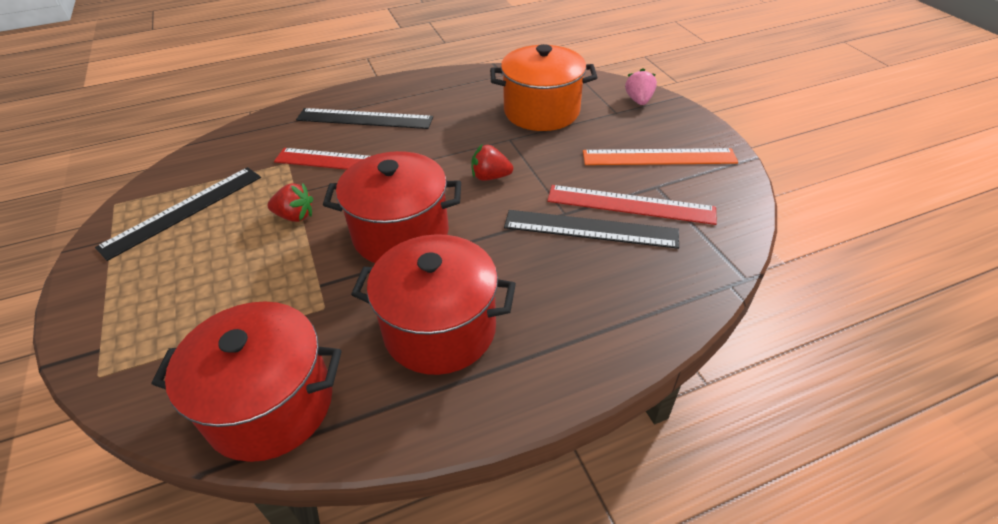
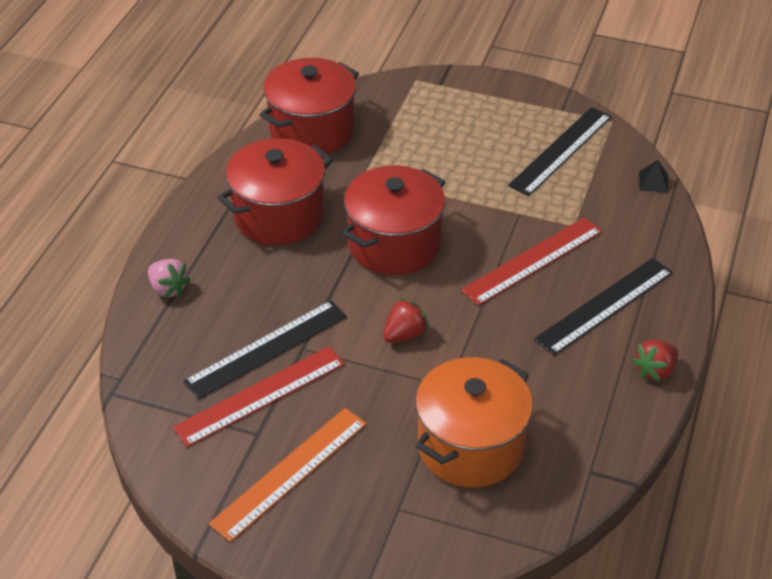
camera: 130 degrees right, 0 degrees up
black ruler [95,167,261,261] -> black ruler turned 45 degrees clockwise [508,107,612,196]
red strawberry [267,183,313,222] -> red strawberry moved to [632,340,678,382]
pink strawberry [625,68,657,105] -> pink strawberry moved to [148,259,191,298]
none -> black pyramid [639,160,669,193]

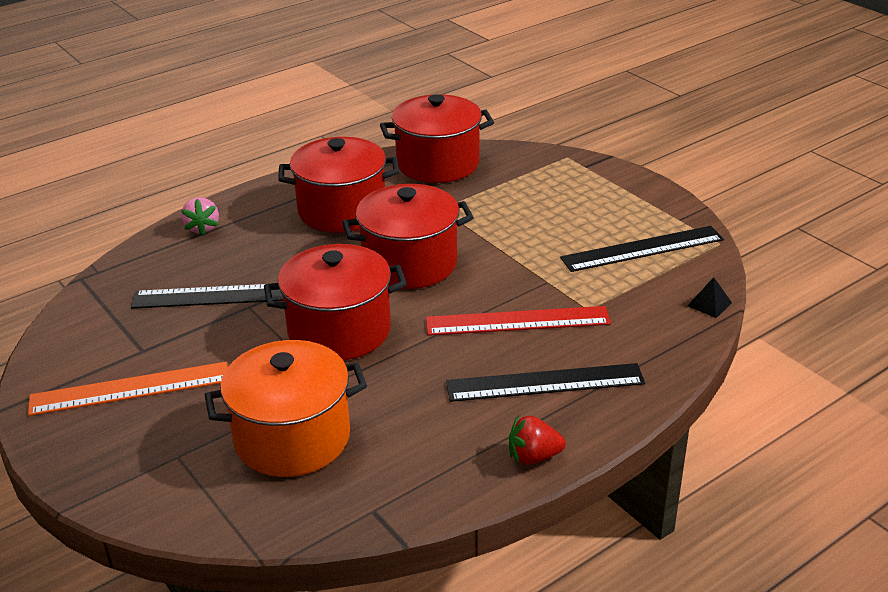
camera: 35 degrees right, 10 degrees down
red ruler [172,346,345,447] -> none
red strawberry [383,298,429,343] -> red pot [264,244,407,360]

